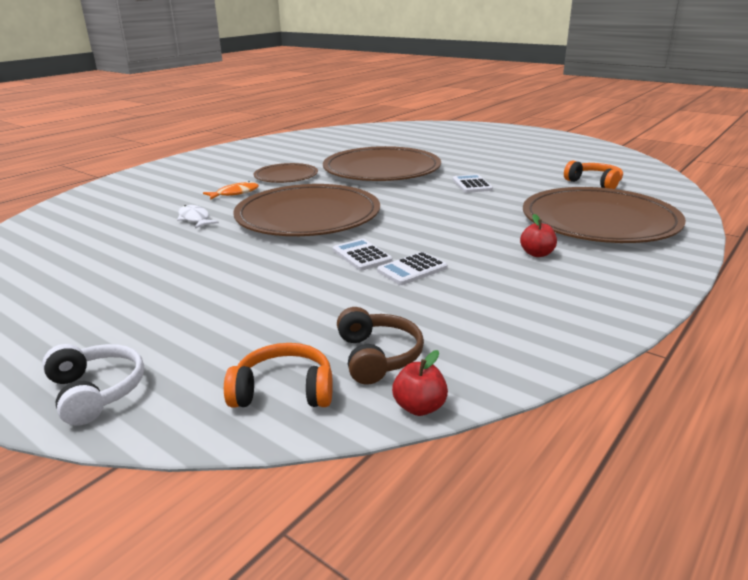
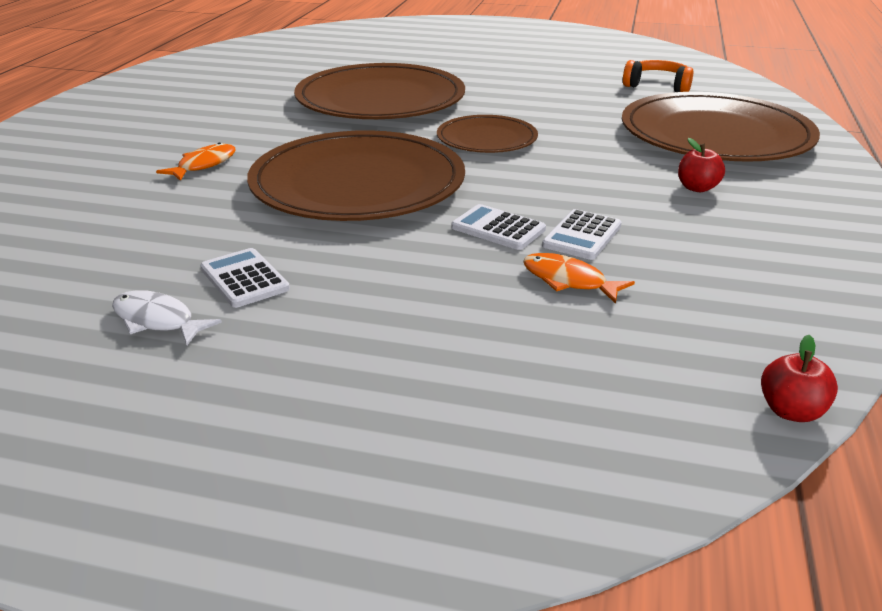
camera: 25 degrees left, 5 degrees up
white headphones [42,344,144,426] -> none
white fish [177,205,219,229] -> white fish moved to [112,290,222,346]
orange headphones [224,343,333,408] -> none
brown plate [254,163,318,183] -> brown plate moved to [437,115,538,153]
brown headphones [337,307,424,385] -> none
white calculator [453,174,493,193] -> white calculator moved to [200,248,290,308]
none -> orange fish [523,253,635,304]

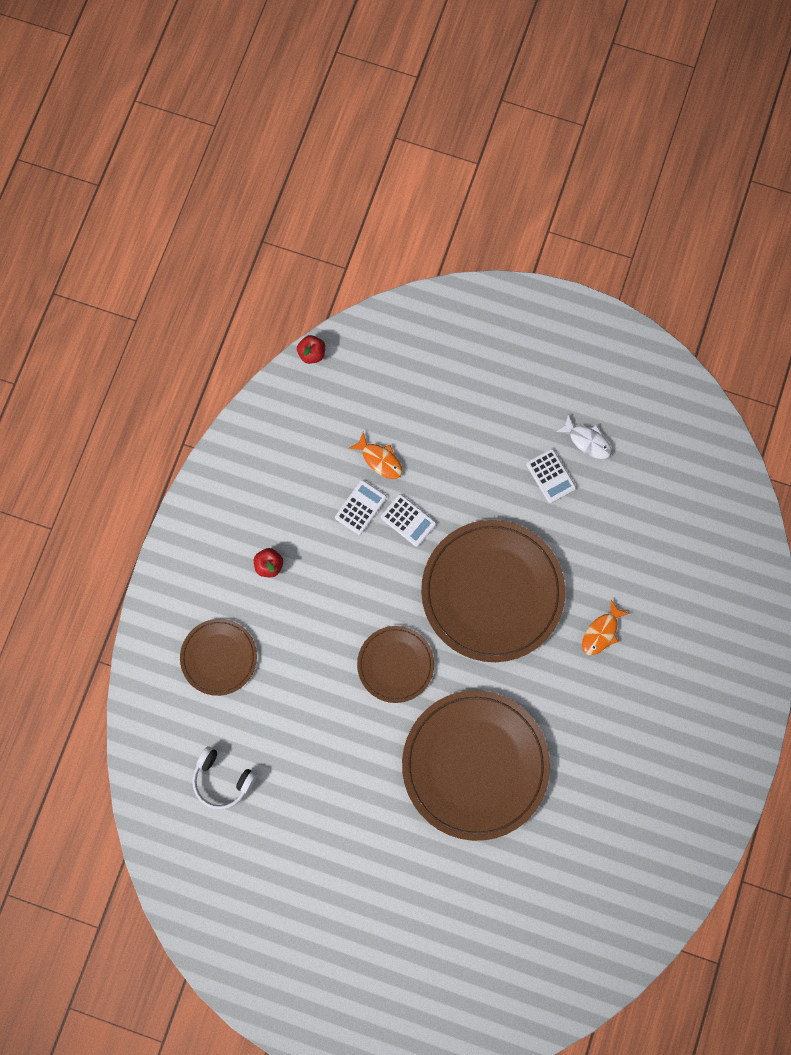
camera: 175 degrees left, 45 degrees up
brown plate [622,92,820,162] -> brown plate [180,619,257,696], size x0.53
orange headphones [623,60,693,92] -> white headphones [192,746,257,810]

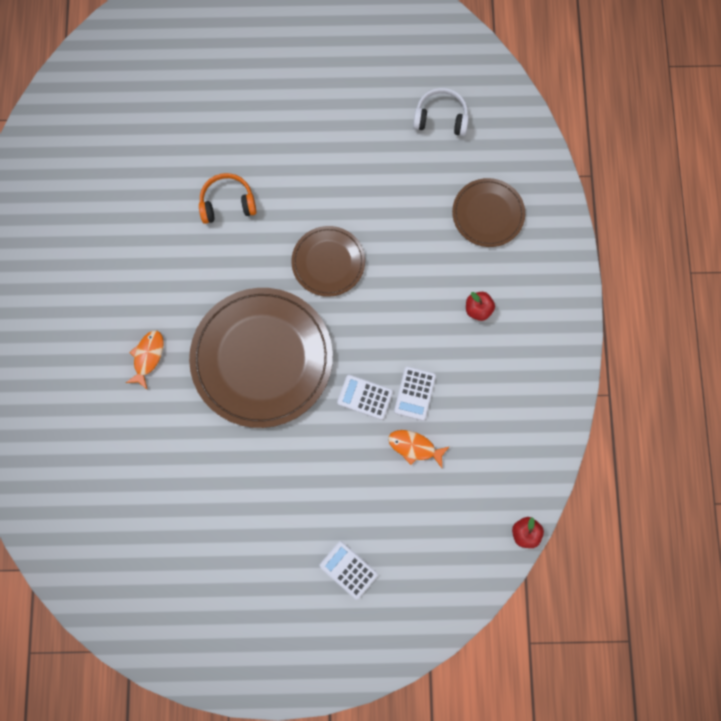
camera: 160 degrees right, 0 degrees up
brown plate [402,690,550,841] -> orange headphones [199,173,256,224]
white calculator [526,449,576,503] -> white calculator moved to [319,541,378,600]
white fish [556,414,612,459] -> none

